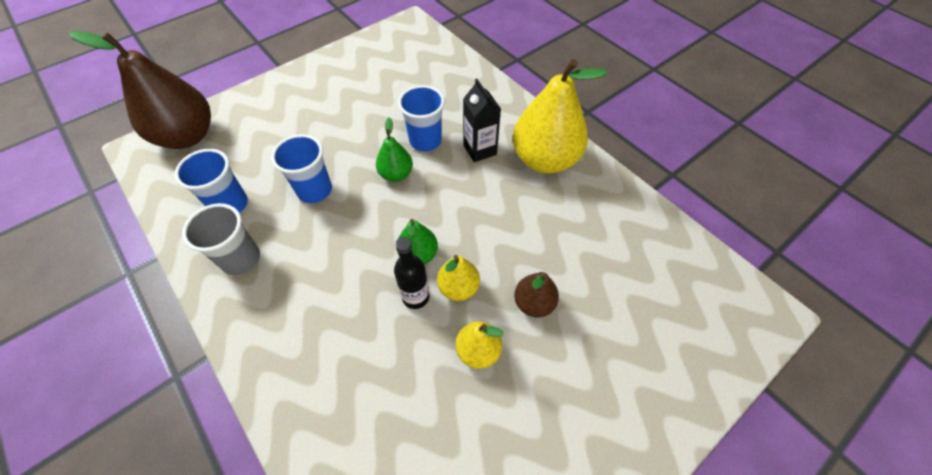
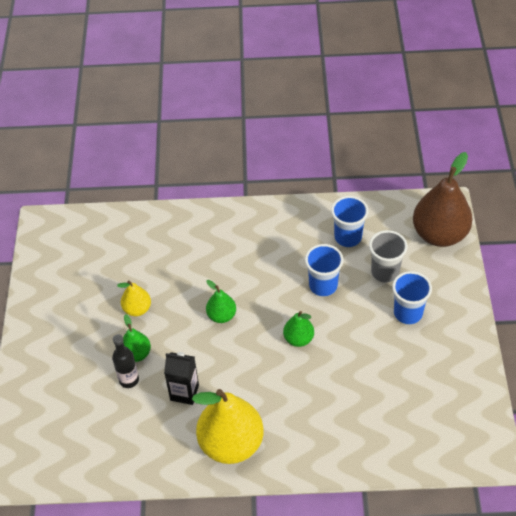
camera: 130 degrees right, 5 degrees down
grey cup [182,203,260,275] -> grey cup moved to [369,230,408,283]
black bottle [394,237,430,309] -> black bottle moved to [112,334,139,388]
blue cup [398,85,445,152] -> blue cup moved to [392,271,432,324]
yellow pear [437,255,480,301] -> none
black carton [463,79,501,162] -> black carton moved to [164,352,199,405]
brown pear [514,272,559,317] -> green pear [123,314,151,362]

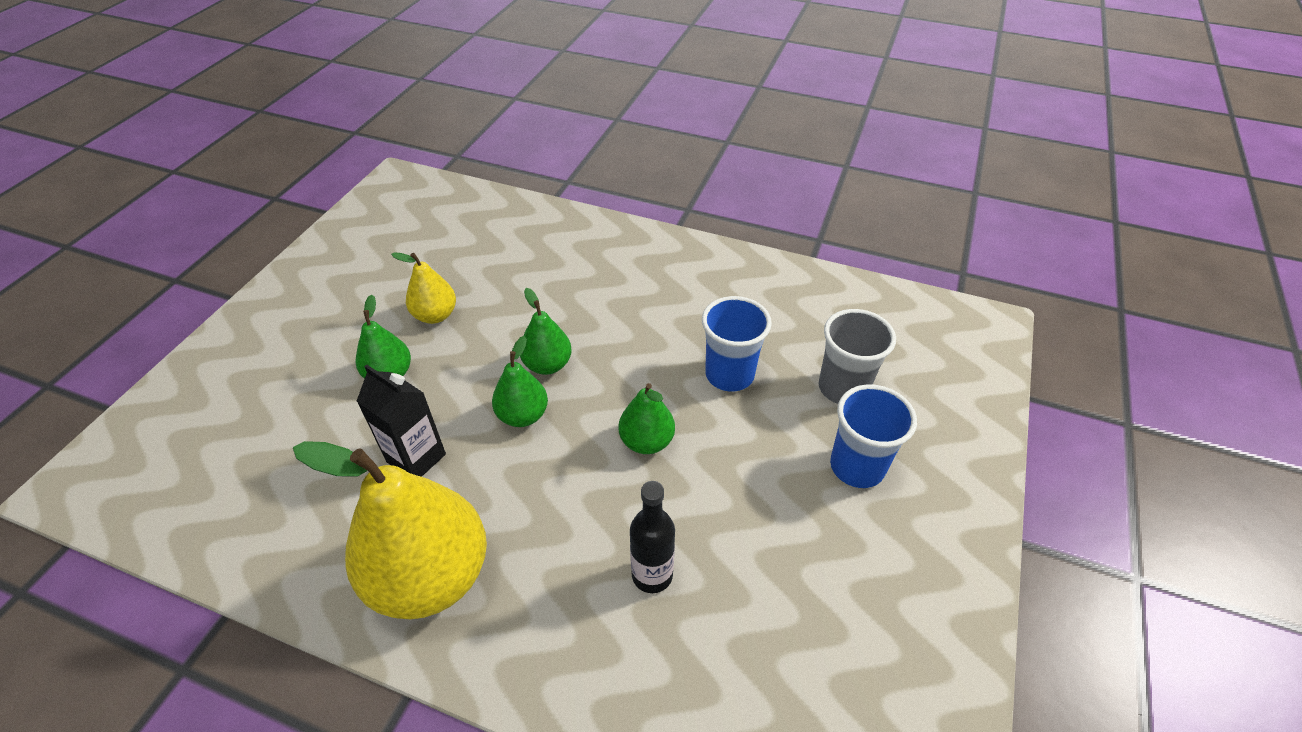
camera: 20 degrees right, 5 degrees down
black bottle [112,334,139,388] -> black bottle moved to [630,481,675,593]
blue cup [331,196,369,247] -> none
brown pear [413,152,473,247] -> none
none -> green pear [492,336,548,427]

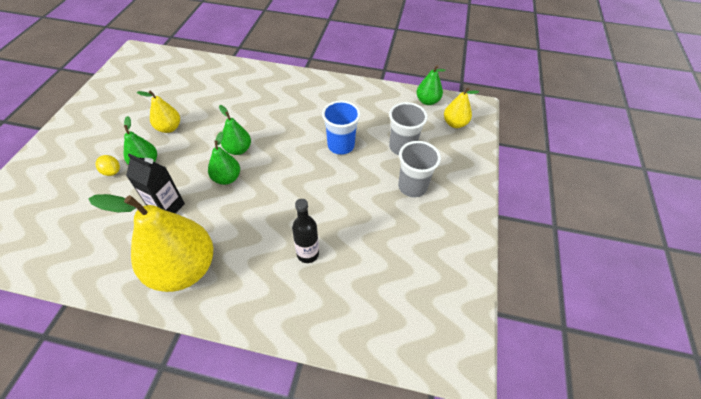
camera: 10 degrees left, 5 degrees up
green pear [618,383,675,454] -> green pear moved to [416,65,446,105]
blue cup [830,384,917,488] -> grey cup [398,141,441,198]
none -> yellow lemon [95,155,120,176]
none -> yellow pear [444,87,479,128]

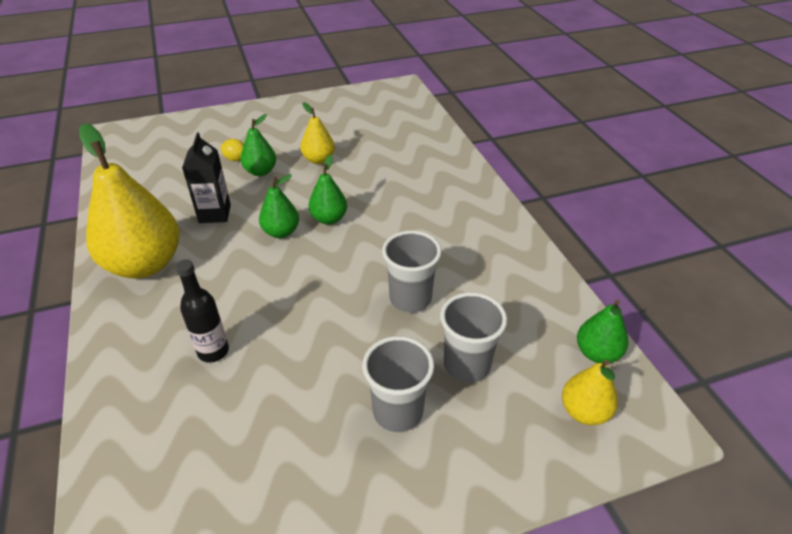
camera: 60 degrees right, 10 degrees down
yellow lemon [95,155,120,176] -> yellow lemon turned 75 degrees counterclockwise [220,139,244,161]
blue cup [322,100,361,155] -> grey cup [382,231,442,313]

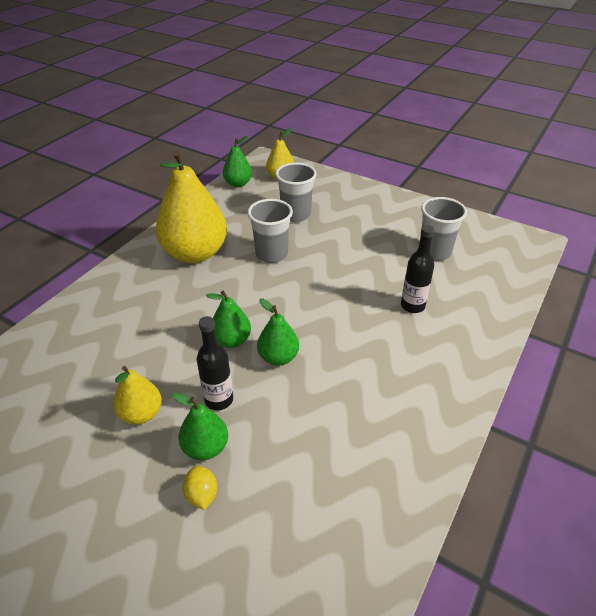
camera: 130 degrees left, 0 degrees up
yellow pear [79,123,180,279] -> yellow pear moved to [156,150,227,263]
black carton [182,132,231,223] -> none
grey cup [362,336,434,432] -> grey cup moved to [420,197,467,261]
none -> black bottle [197,316,233,410]

